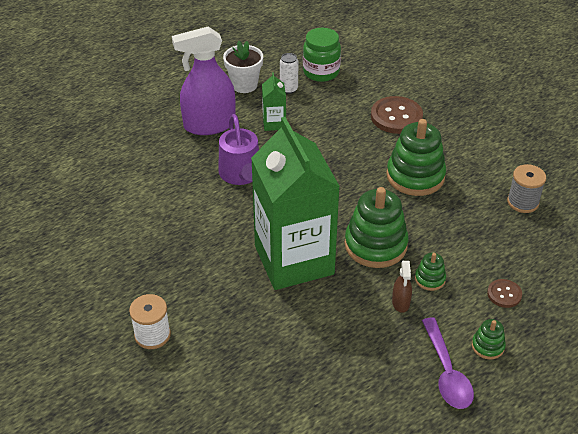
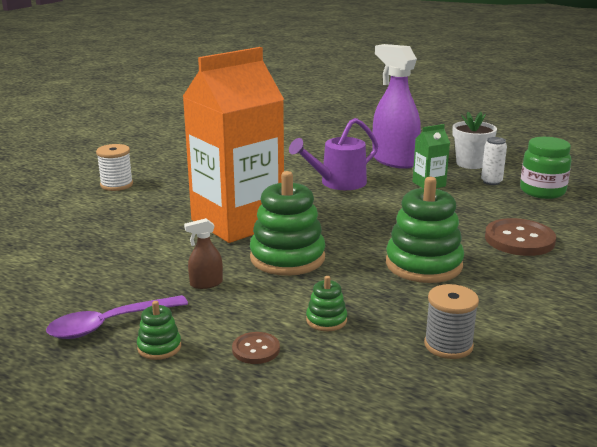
camera: 70 degrees right, 20 degrees down
green carton [251,117,340,290] -> orange carton [182,47,284,243]
green stacking toy [415,253,446,291] -> green stacking toy moved to [306,276,347,331]

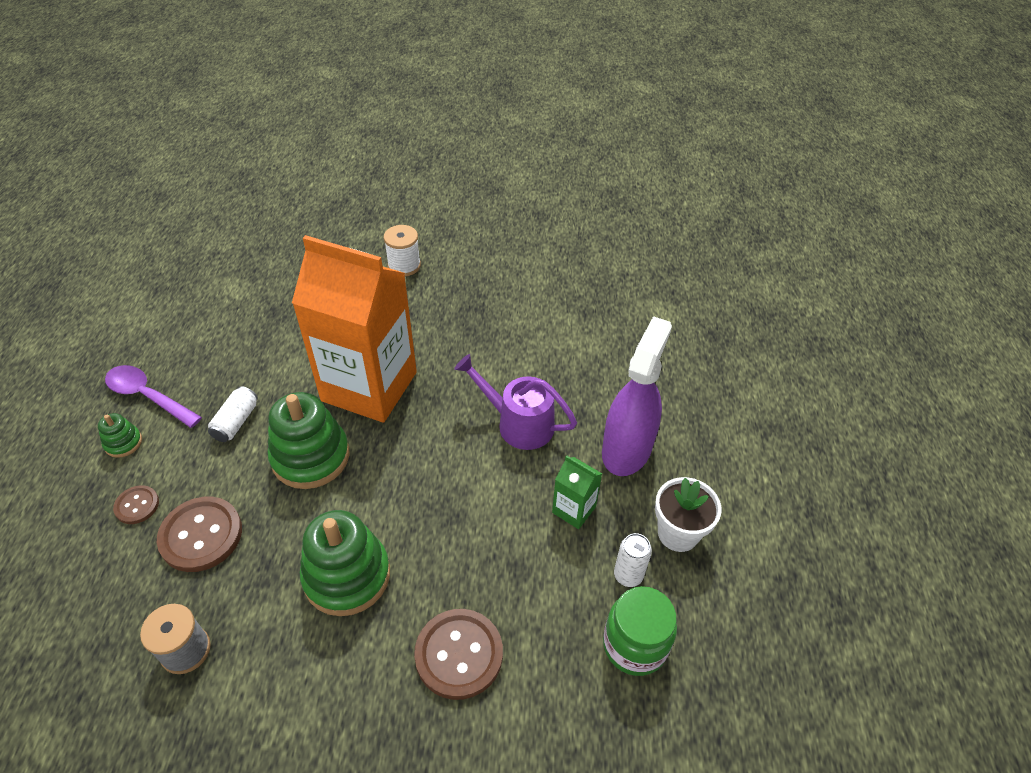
camera: 60 degrees right, 25 degrees up
brown spray bottle [184,218,223,289] -> white can [208,386,258,442]
green stacking toy [306,276,347,331] -> brown button [157,497,242,572]

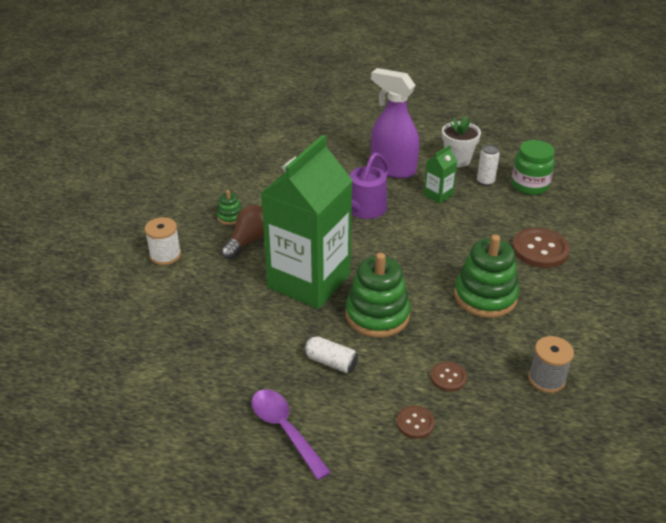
camera: 80 degrees left, 10 degrees down
green stacking toy [98,413,142,458] -> green stacking toy moved to [217,190,242,225]
purple spoon [105,365,202,428] -> purple spoon turned 105 degrees clockwise [251,389,331,480]
brown button [157,497,242,572] -> brown button [430,362,467,392], size x0.54
orange carton [292,235,417,423] -> green carton [260,135,353,309]
none -> brown light bulb [221,205,264,259]

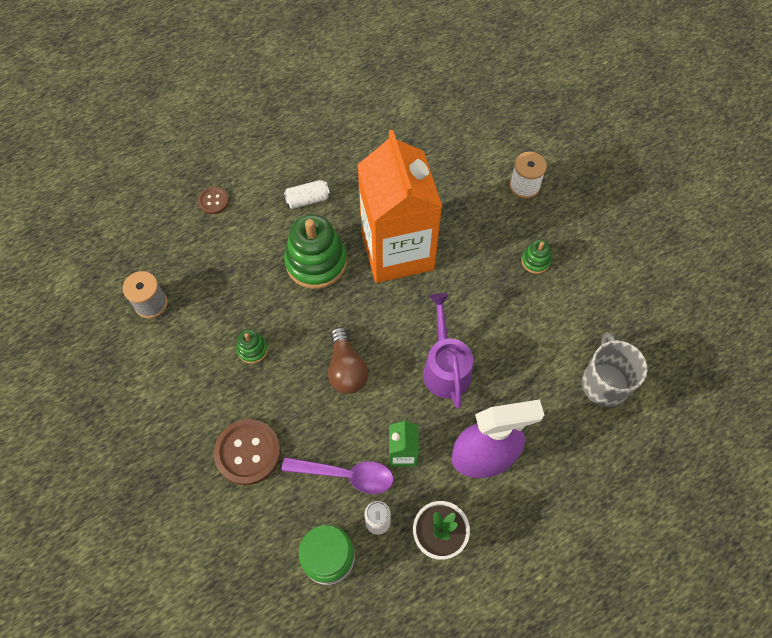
camera: 135 degrees right, 25 degrees up
brown light bulb [221,205,264,259] -> brown light bulb moved to [328,327,368,394]
purple spoon [251,389,331,480] -> purple spoon moved to [281,457,394,494]
green carton [260,135,353,309] -> orange carton [357,130,442,283]
brown button [430,362,467,392] -> none
green stacking toy [454,235,519,318] -> green stacking toy [236,329,268,364], size x0.47
none -> grey mug [582,332,648,407]

